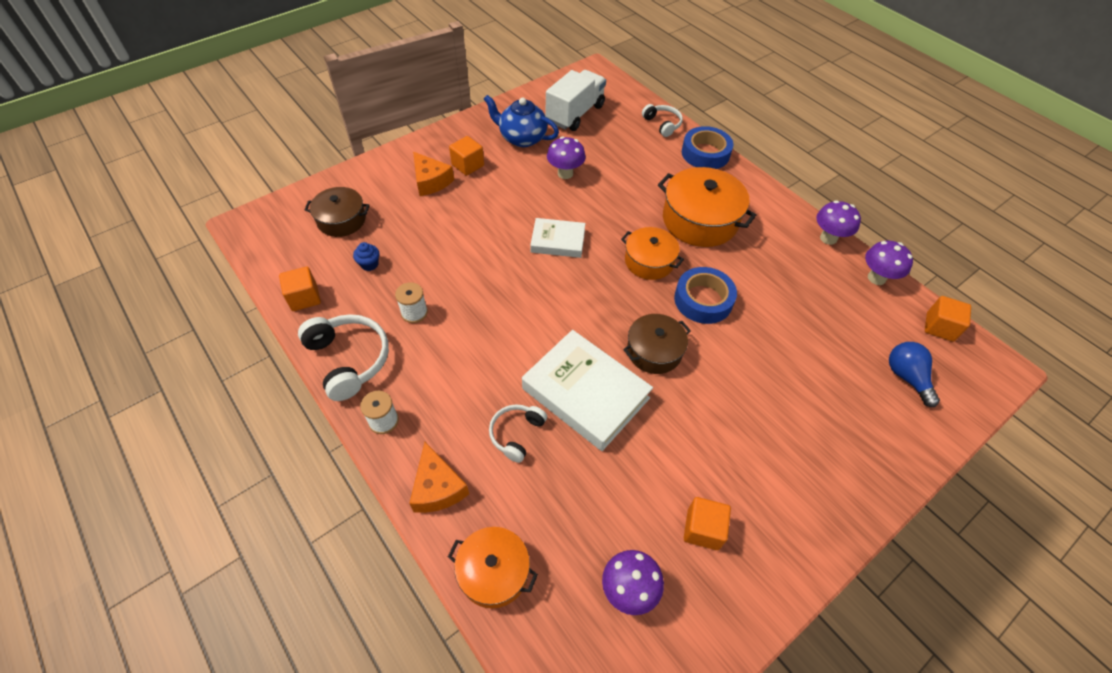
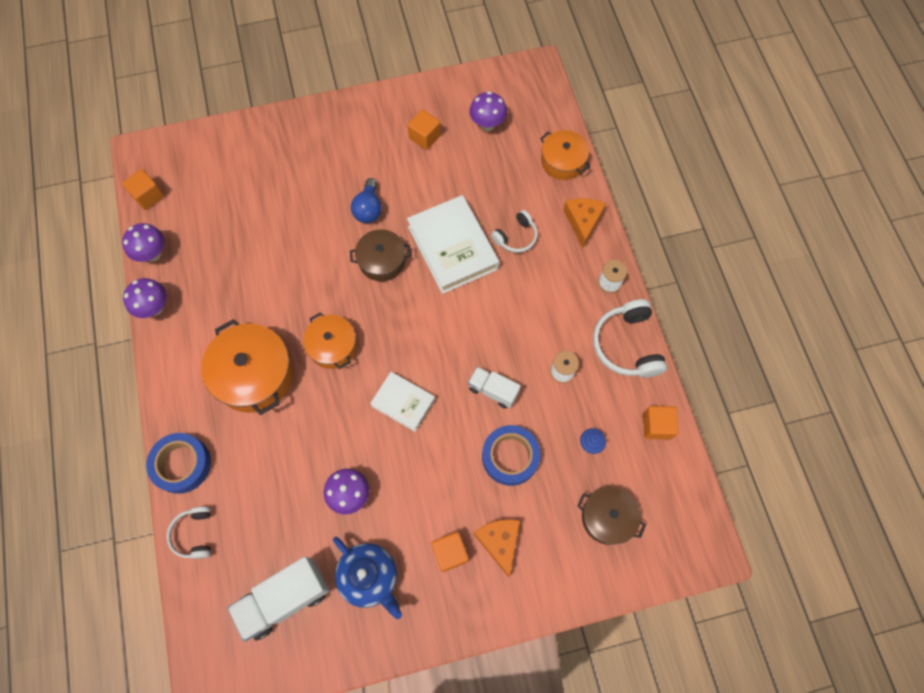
camera: 155 degrees left, 15 degrees up
blue tape [674,267,737,324] -> blue tape moved to [482,425,541,486]
blue light bulb [889,342,940,407] -> blue light bulb moved to [351,178,382,223]
none -> white truck [468,367,521,408]

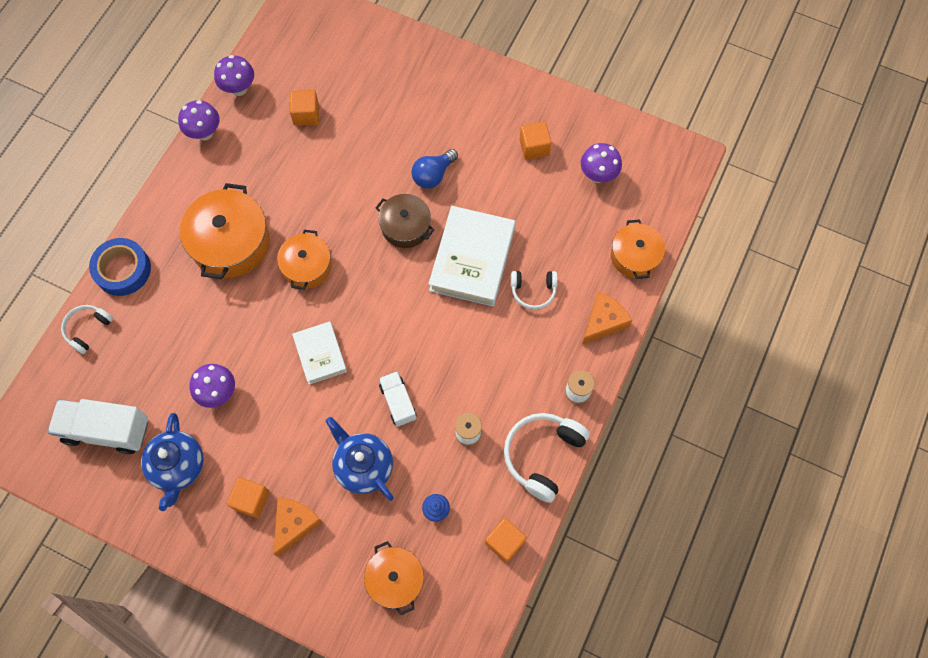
camera: 40 degrees right, 0 degrees up
orange cube [122,169,164,210] -> orange cube moved to [290,90,319,126]
blue tape [482,425,541,486] -> blue teapot [326,417,394,501]
brown pot [577,487,646,545] -> orange pot [364,541,424,615]

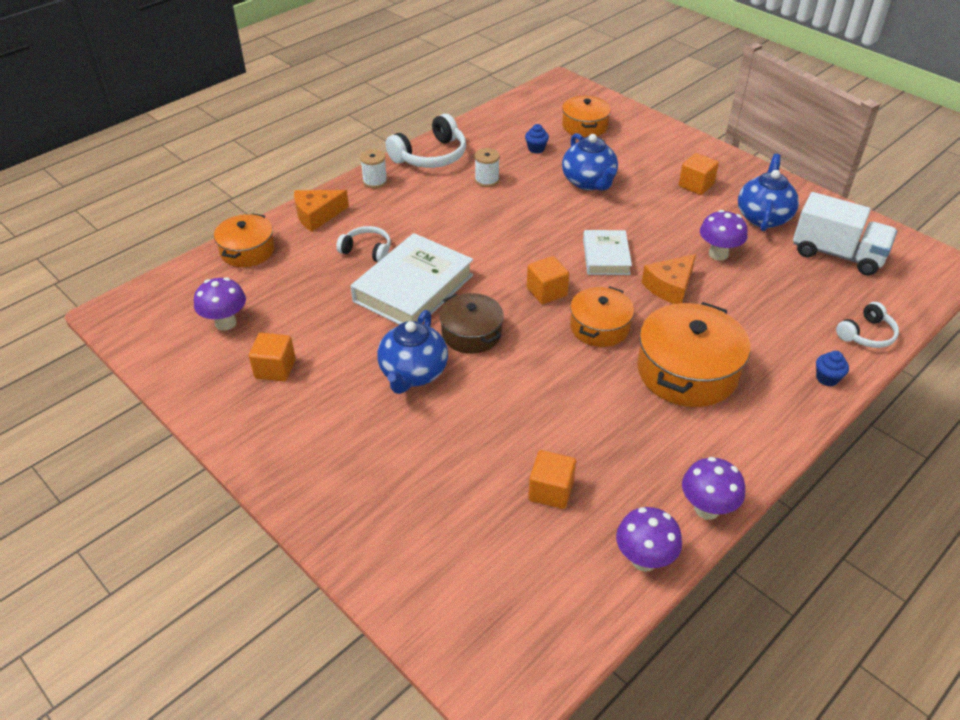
camera: 160 degrees left, 25 degrees down
blue tape [89,238,151,296] -> blue cupcake [816,351,849,386]
orange cheese [273,498,323,557] -> orange cheese moved to [642,254,696,304]
white truck [379,371,416,427] -> none
blue light bulb [412,149,458,189] -> blue teapot [377,310,448,394]
orange cube [485,518,527,563] -> orange cube moved to [527,256,569,304]

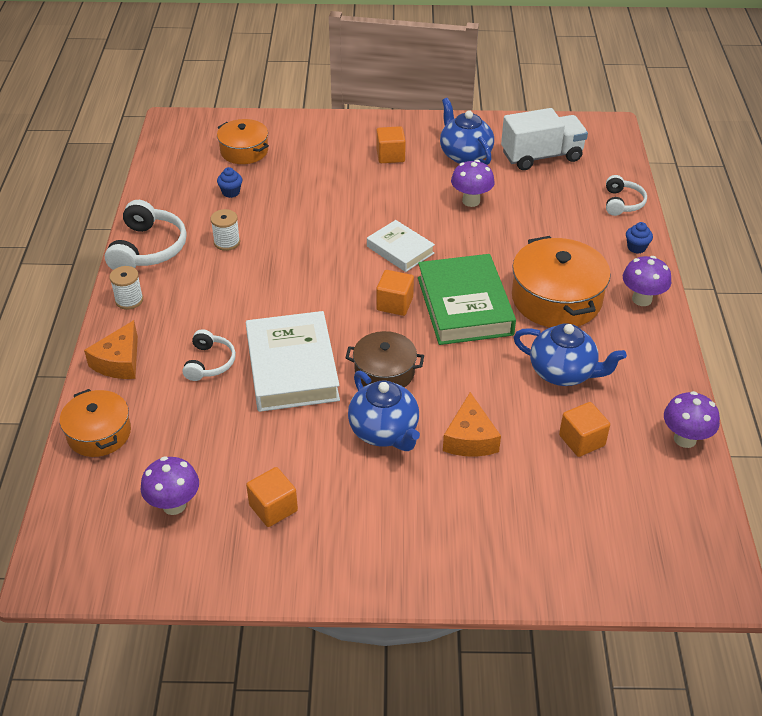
camera: 45 degrees left, 0 degrees up
white headphones [336,226,391,262] -> white headphones turned 120 degrees clockwise [183,329,236,381]
blue teapot [562,133,618,190] -> blue teapot moved to [513,324,627,386]
orange pot [570,286,634,347] -> green book [418,254,516,345]
orange cheese [642,254,696,304] -> orange cheese moved to [443,392,501,457]
purple mushroom [682,457,745,520] -> purple mushroom moved to [623,256,671,306]

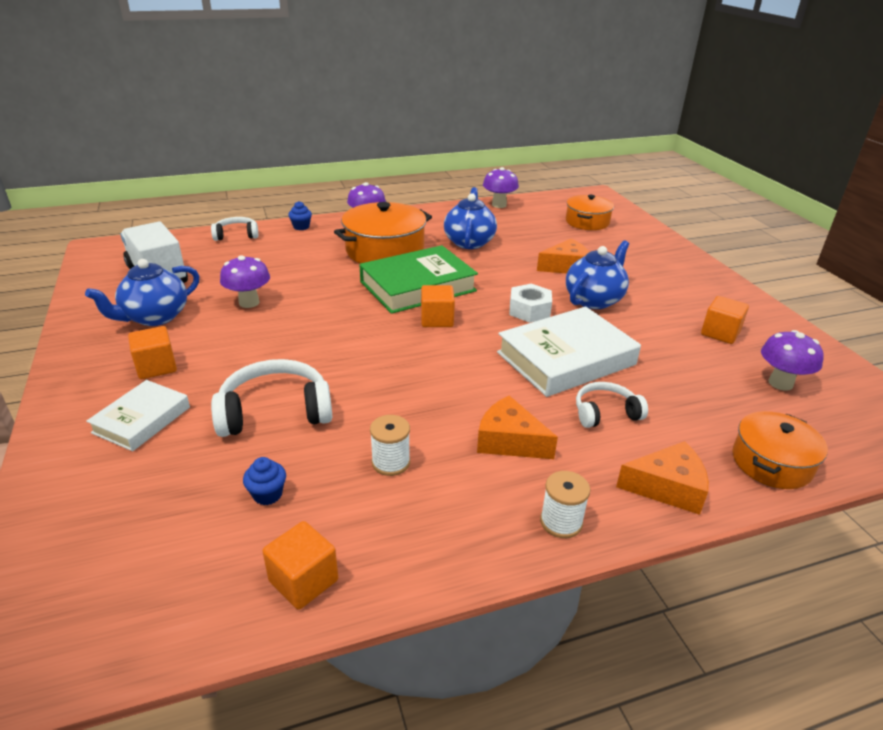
camera: 110 degrees left, 10 degrees down
white headphones [105,200,187,270] -> white headphones moved to [211,359,332,437]
orange pot [217,119,269,164] -> orange pot moved to [566,195,614,230]
brown pot [345,331,424,388] -> white nut [509,284,552,323]
white book [367,220,435,272] -> white book moved to [86,380,190,451]
orange cube [559,402,610,457] -> orange cube moved to [262,521,338,610]
none -> orange cheese [477,395,558,459]

